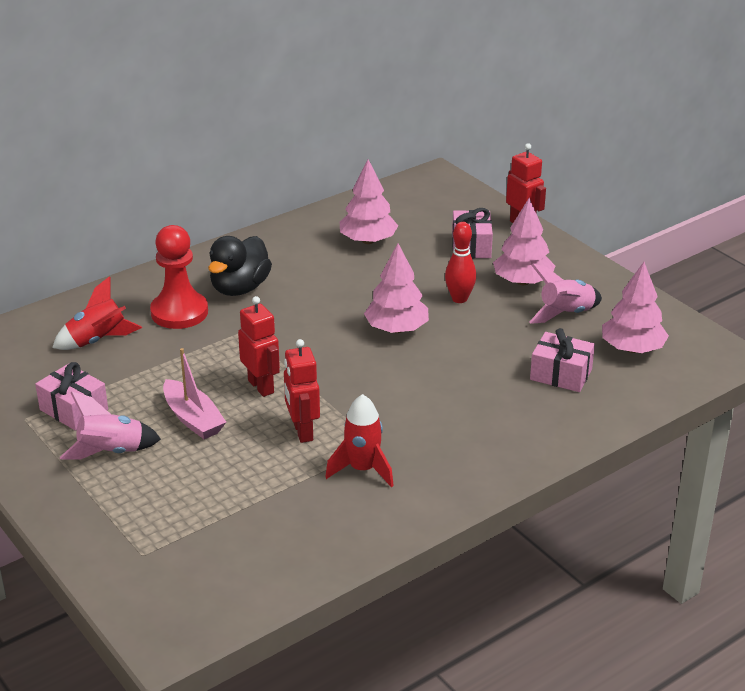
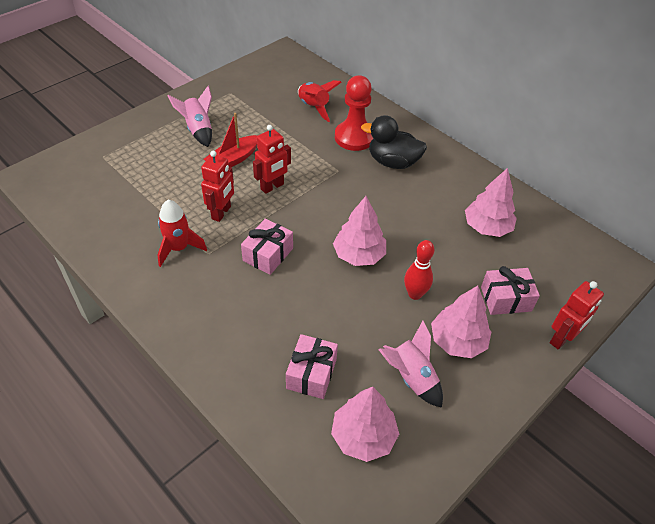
camera: 80 degrees right, 15 degrees up
pink gift [35,362,108,431] -> pink gift moved to [241,219,293,275]
pink boat [163,348,226,439] -> red boat [204,113,258,167]
red robot [284,339,320,443] -> red robot turned 135 degrees clockwise [201,151,234,222]

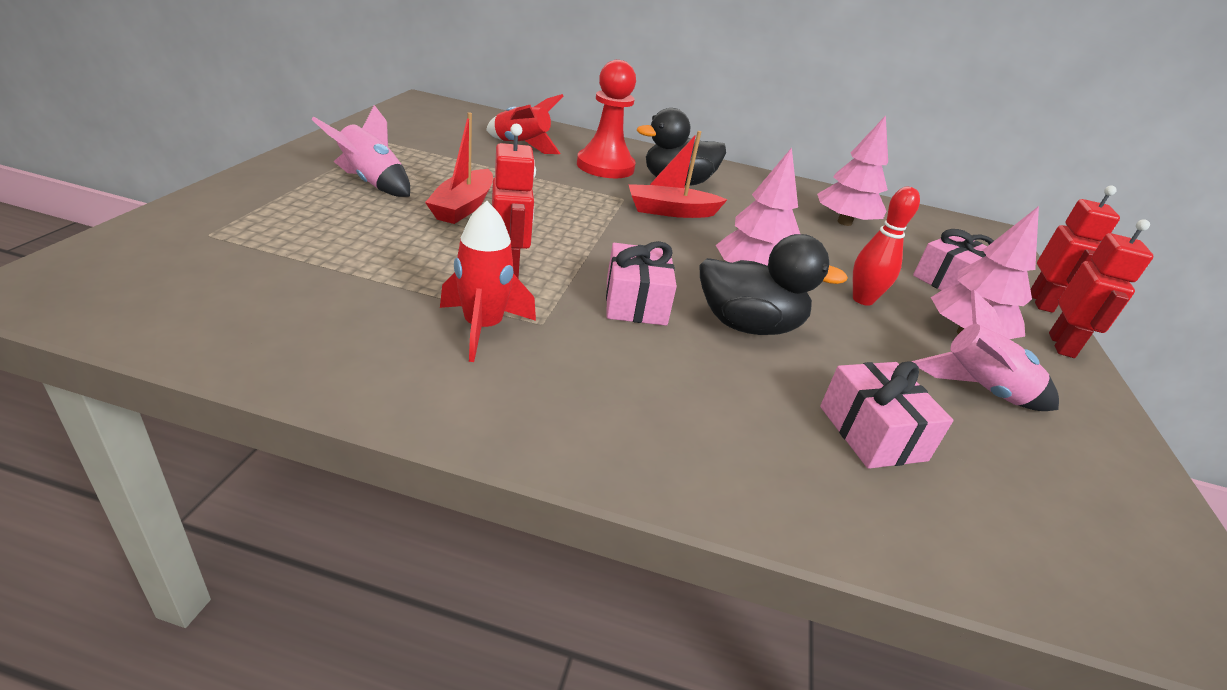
camera: 35 degrees left, 15 degrees down
red robot [253,125,291,194] -> red robot moved to [1049,219,1153,358]
pink tree [331,387,399,462] -> none
none -> red boat [628,131,728,218]
none -> black duck [699,234,848,335]

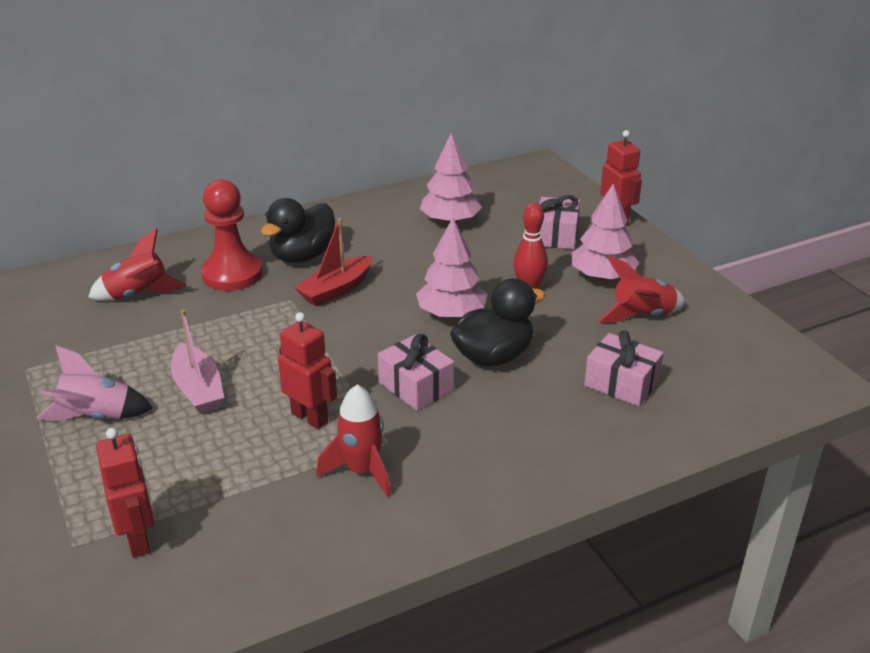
camera: 35 degrees left, 0 degrees up
red boat [425,112,493,224] -> pink boat [171,309,224,414]
pink rocket [911,290,1059,411] -> red rocket [598,256,686,323]
red robot [1049,219,1153,358] -> red robot moved to [96,428,154,558]

